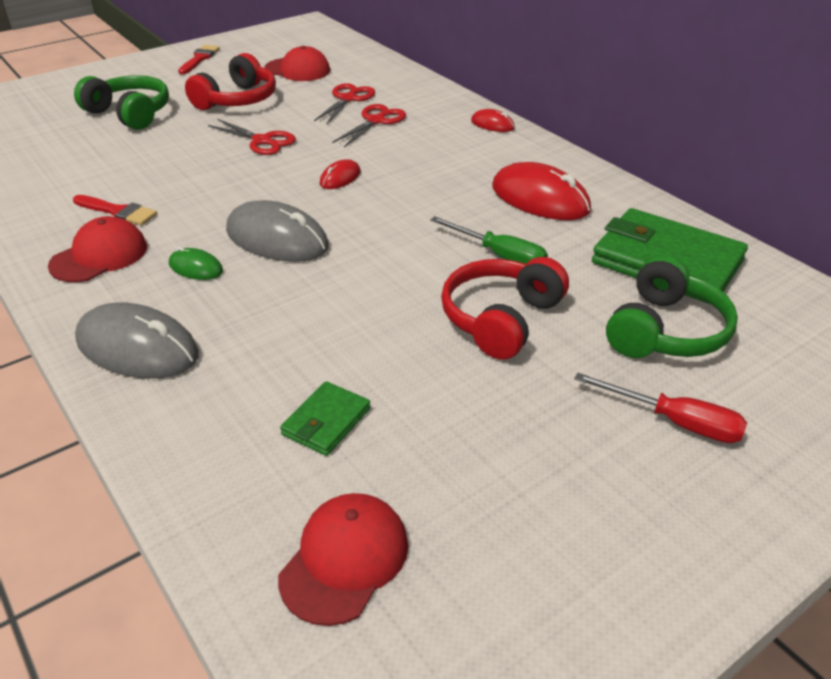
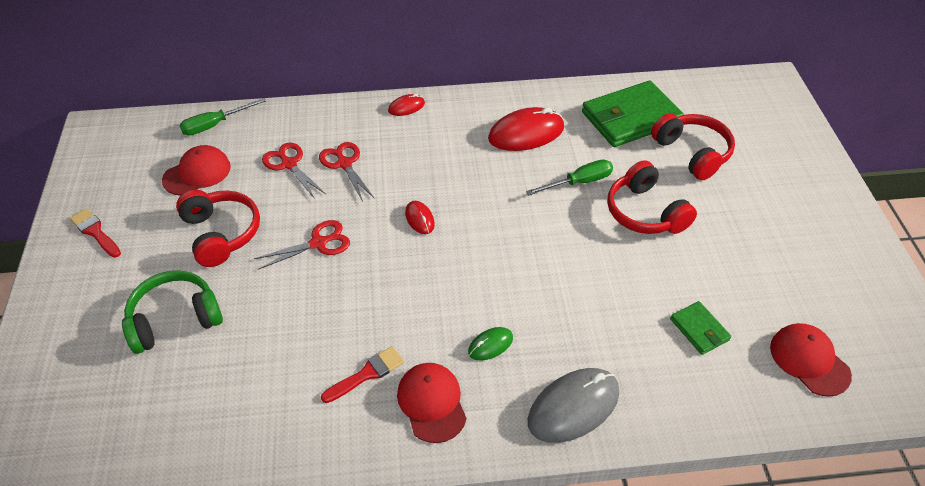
camera: 60 degrees left, 10 degrees up
grey mouse [226,200,329,262] -> none
red screwdriver [574,373,747,443] -> none
green headphones [606,254,738,358] -> red headphones [651,113,735,180]
none -> green screwdriver [179,98,266,136]

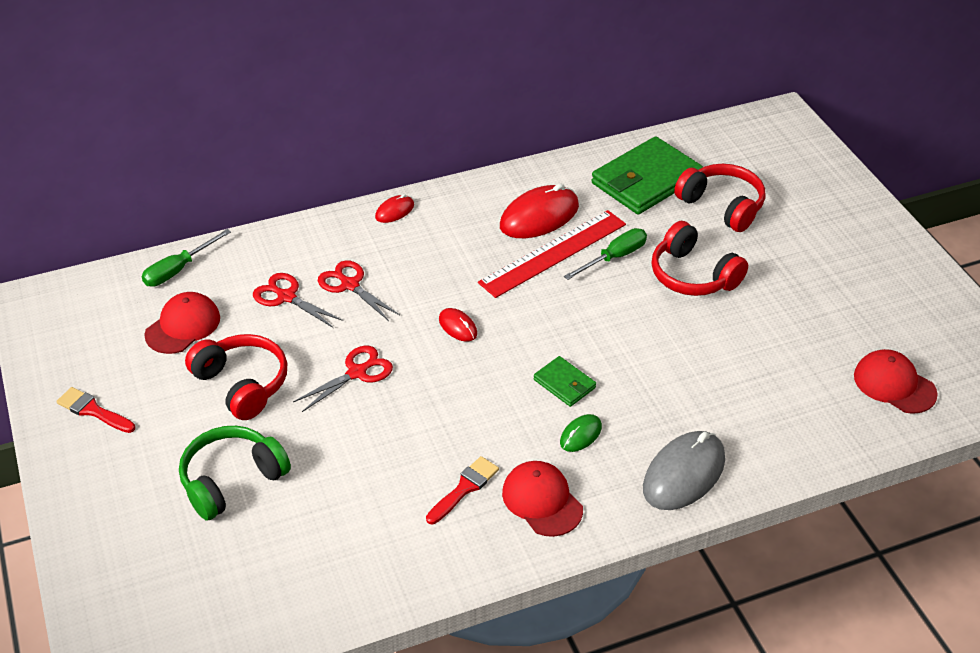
camera: 15 degrees left, 5 degrees down
green wallet [670,301,731,355] -> green wallet moved to [534,356,596,407]
none -> red ruler [478,210,626,298]

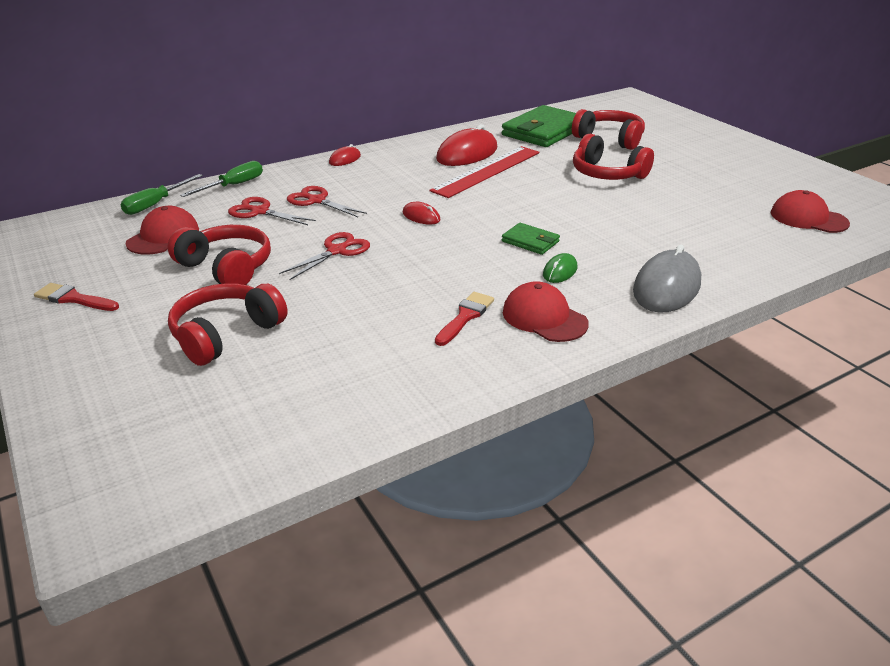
camera: 10 degrees left, 10 degrees down
green headphones [179,426,291,521] -> red headphones [168,283,288,366]
green screwdriver [564,228,647,280] -> green screwdriver moved to [180,161,263,197]

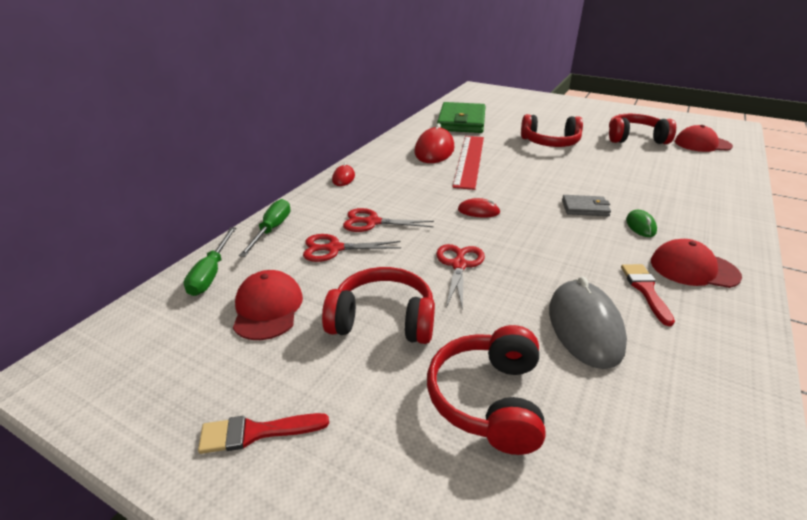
camera: 30 degrees left, 0 degrees up
green wallet [502,223,560,255] -> grey wallet [562,195,611,216]
red headphones [572,109,645,150] -> red headphones moved to [609,114,676,144]
grey mouse [633,244,701,313] -> grey mouse moved to [549,277,627,369]

